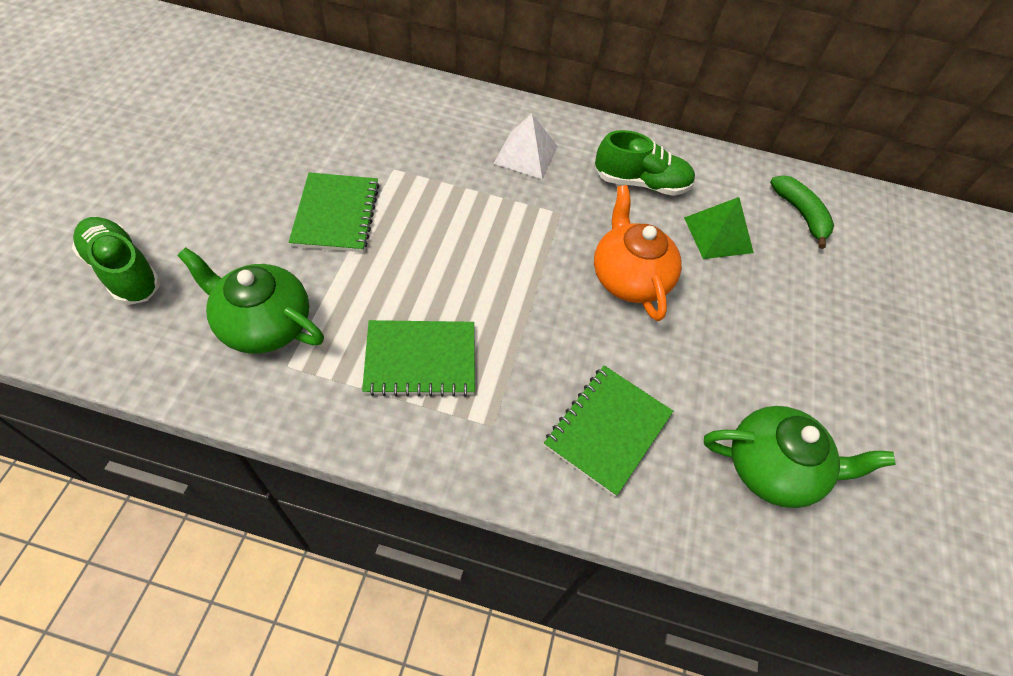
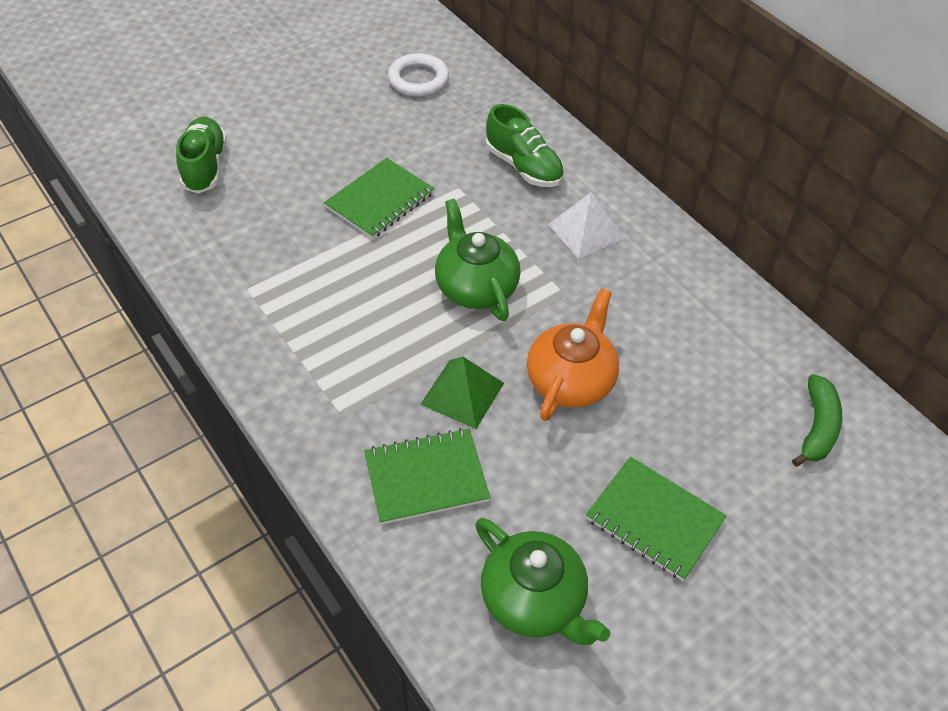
camera: 45 degrees right, 5 degrees down
green teapot [177,247,324,354] -> green teapot moved to [435,199,521,321]
green notebook [362,320,475,397] -> green notebook moved to [586,456,727,581]
green shoe [595,130,695,196] -> green shoe moved to [486,104,564,187]
green pyramid [684,197,754,259] -> green pyramid moved to [420,357,504,429]
none -> white ring [388,53,449,97]

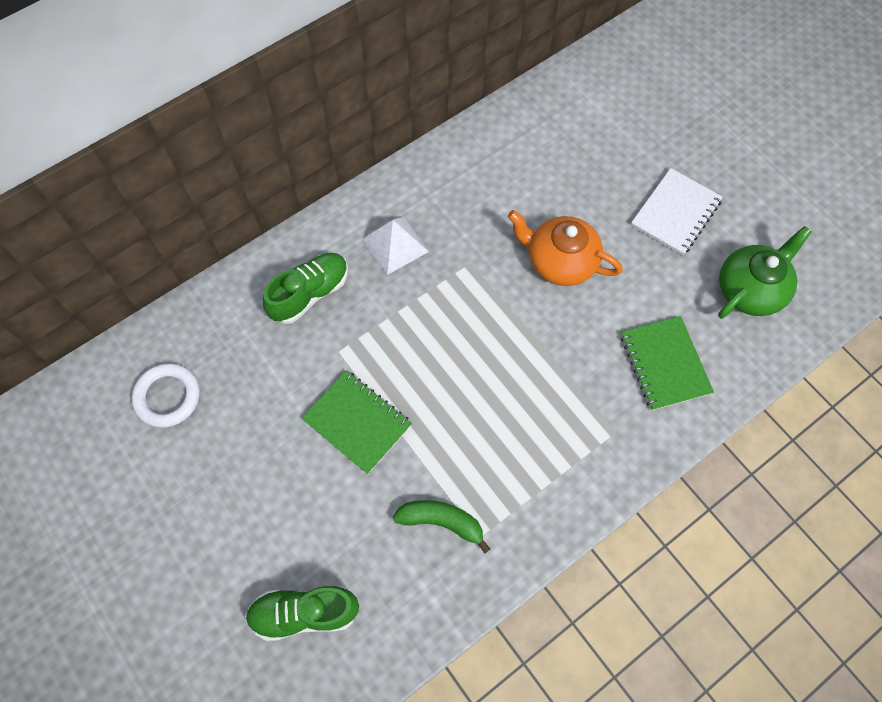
camera: 90 degrees left, 15 degrees up
green pyramid [420,357,504,429] -> none
green teapot [435,199,521,321] -> none
green notebook [586,456,727,581] -> white notebook [631,168,723,255]
green banana [792,374,842,467] -> green banana moved to [393,500,490,554]

